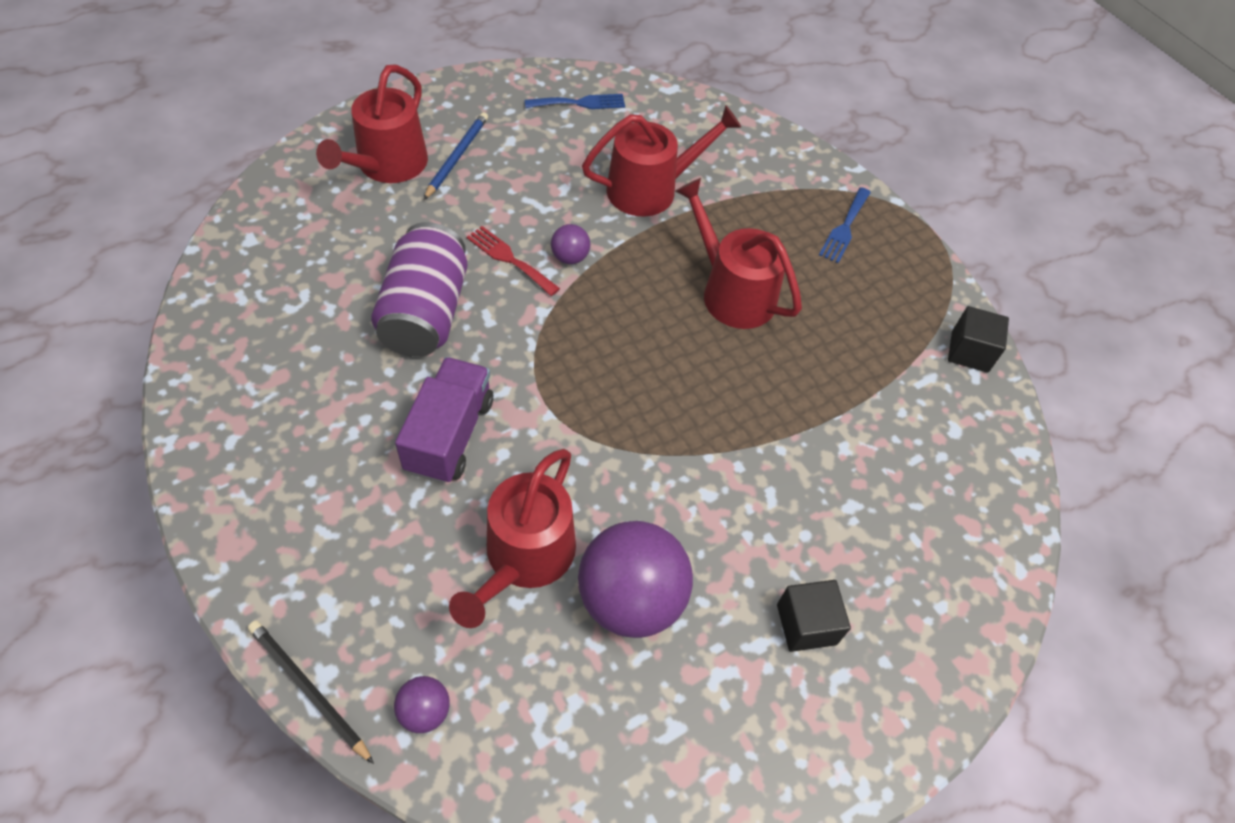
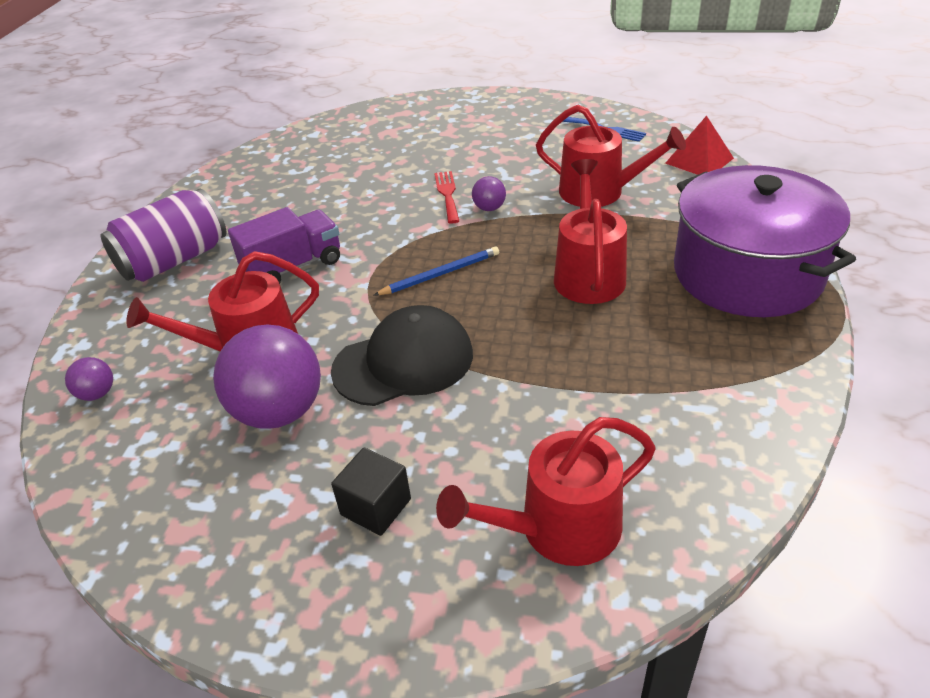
camera: 50 degrees right, 15 degrees down
black pencil [248,621,374,764] -> none
red watering can [316,64,428,183] -> red watering can moved to [436,417,656,566]
purple can [371,222,468,357] -> purple can moved to [100,188,226,282]
blue pencil [424,112,488,200] -> blue pencil moved to [374,246,499,295]
blue fork [819,187,871,263] -> purple pot [674,165,856,317]
black cube [948,306,1009,373] -> none
none -> black cap [331,305,473,406]
none -> red pyramid [665,116,734,175]

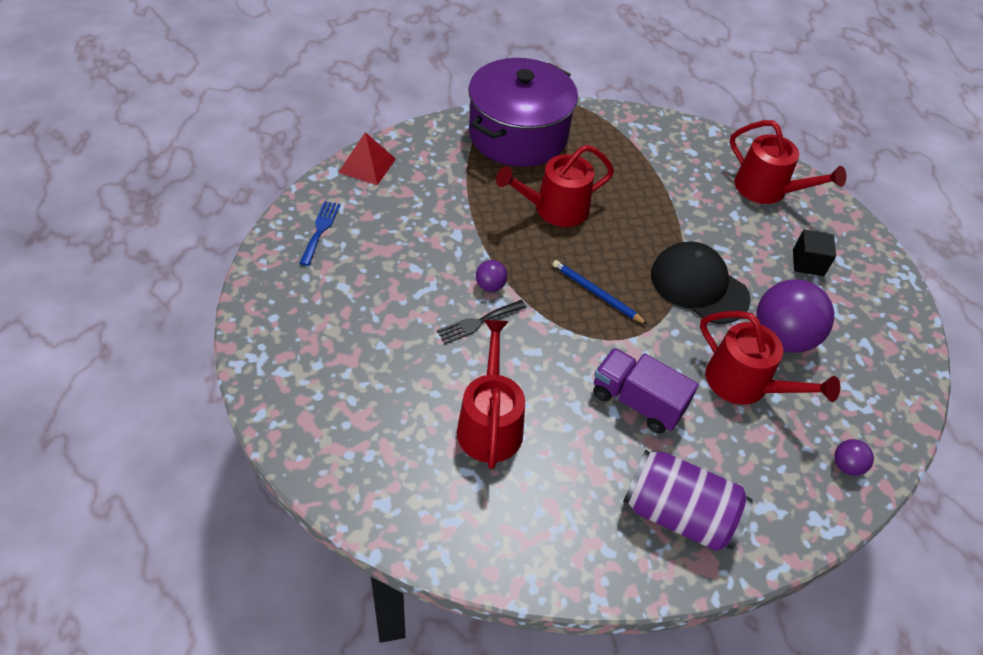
camera: 120 degrees left, 10 degrees up
red fork [434,171,459,224] -> black fork [437,300,526,344]
red watering can [536,105,686,207] -> red watering can moved to [457,320,525,469]

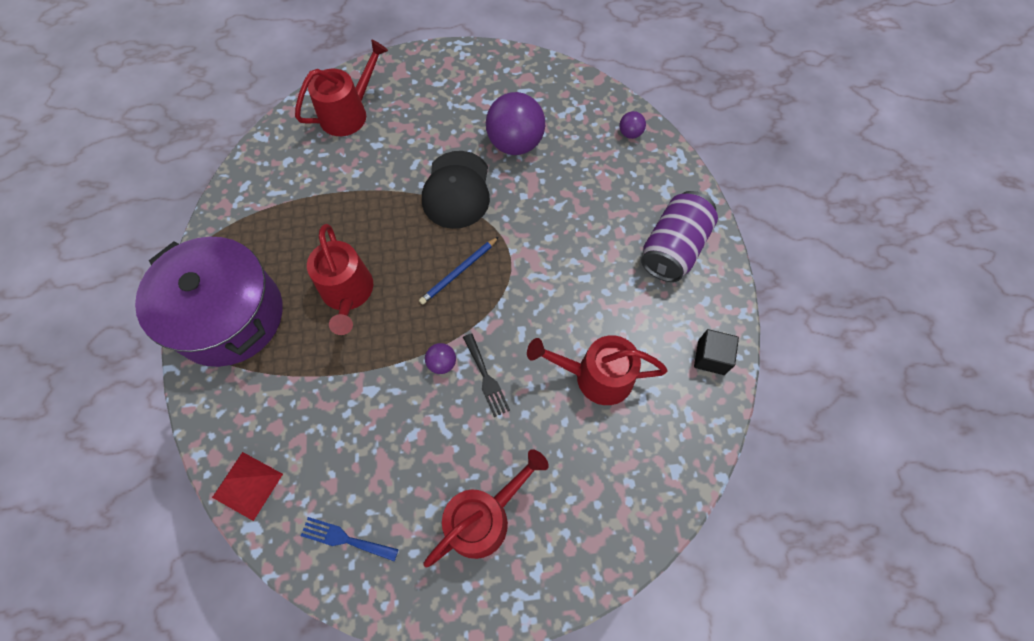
camera: 80 degrees left, 15 degrees up
purple truck [593,348,699,433] -> none
black cap [651,241,751,324] -> black cap turned 45 degrees counterclockwise [422,151,490,229]
red watering can [700,311,840,405] -> red watering can moved to [424,449,549,567]
black cube [793,230,836,276] -> black cube moved to [694,329,739,375]

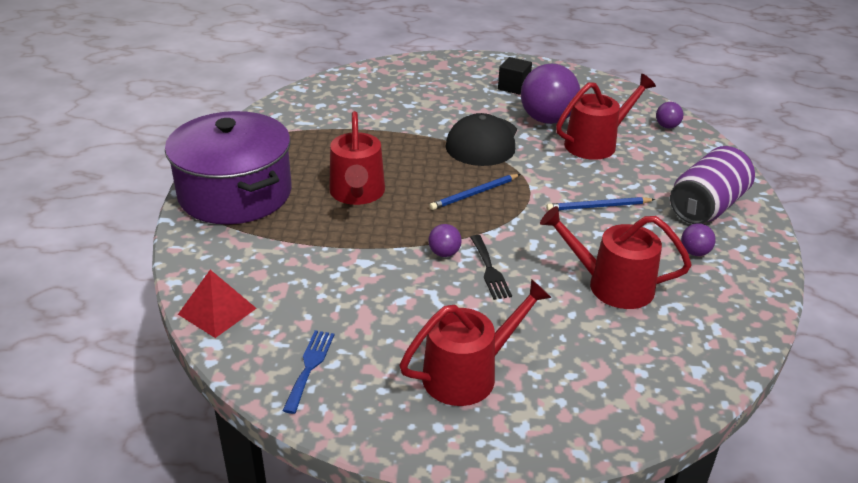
camera: 10 degrees right, 30 degrees down
red watering can [295,39,388,136] -> red watering can moved to [556,74,656,160]
blue fork [300,517,399,562] -> blue fork turned 75 degrees clockwise [282,330,335,414]
black cube [694,329,739,375] -> black cube moved to [498,57,532,95]
none -> blue pencil [546,197,655,211]
none -> purple ball [681,223,716,256]

